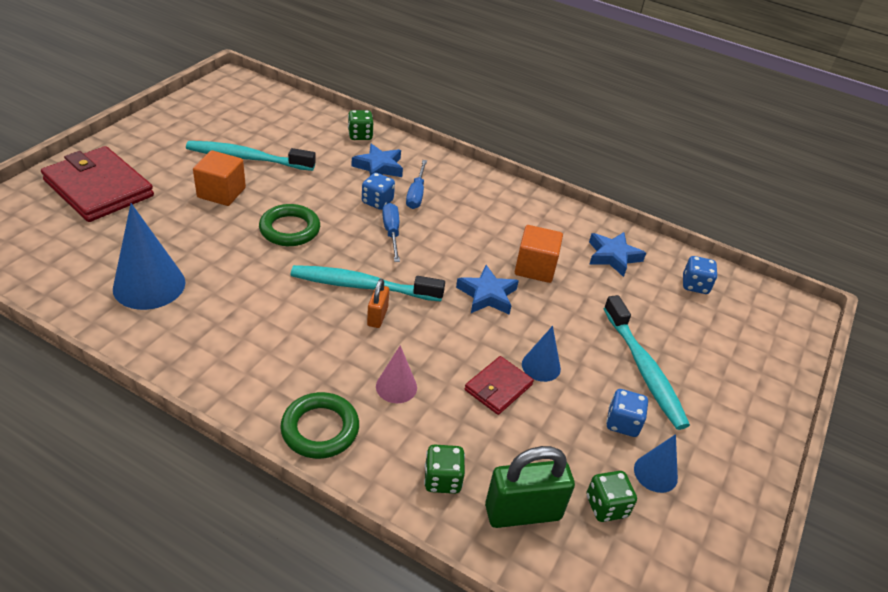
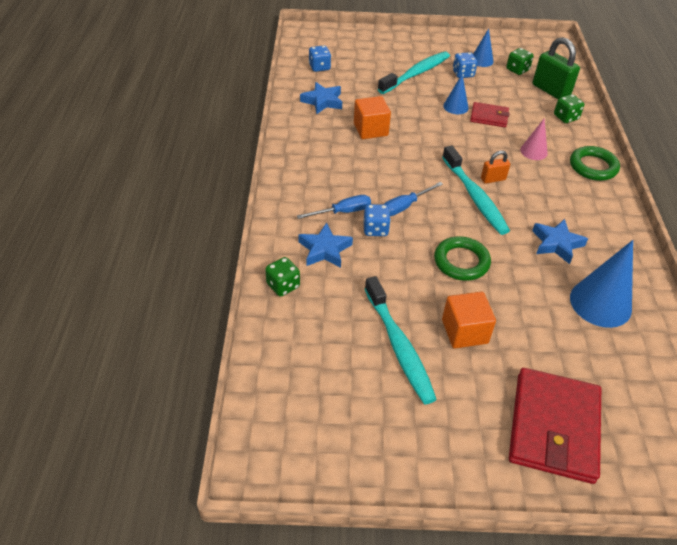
camera: 115 degrees left, 5 degrees up
blue star [456,265,519,315] -> blue star moved to [532,219,588,264]

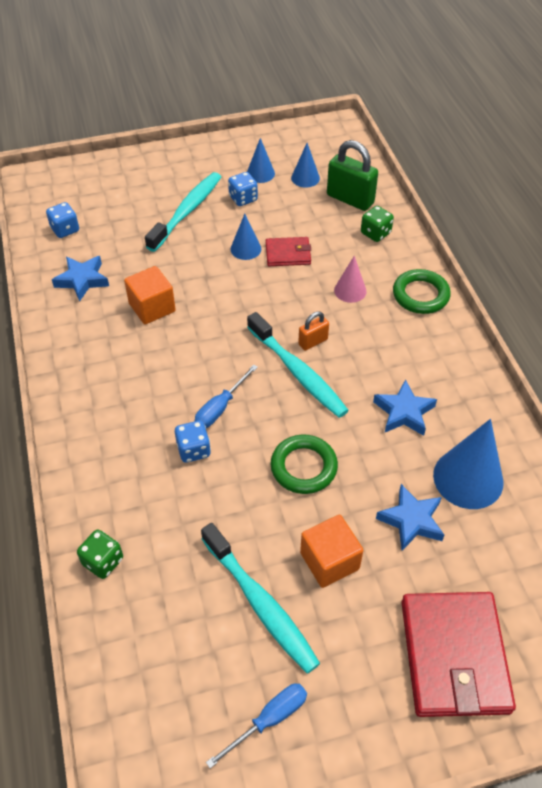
camera: 15 degrees left, 5 degrees up
blue screwdriver [297,195,371,219] -> blue screwdriver moved to [206,683,307,768]
blue star [298,223,353,268] -> blue star moved to [376,484,444,551]
green dice [506,48,534,75] -> blue cone [291,143,320,188]

